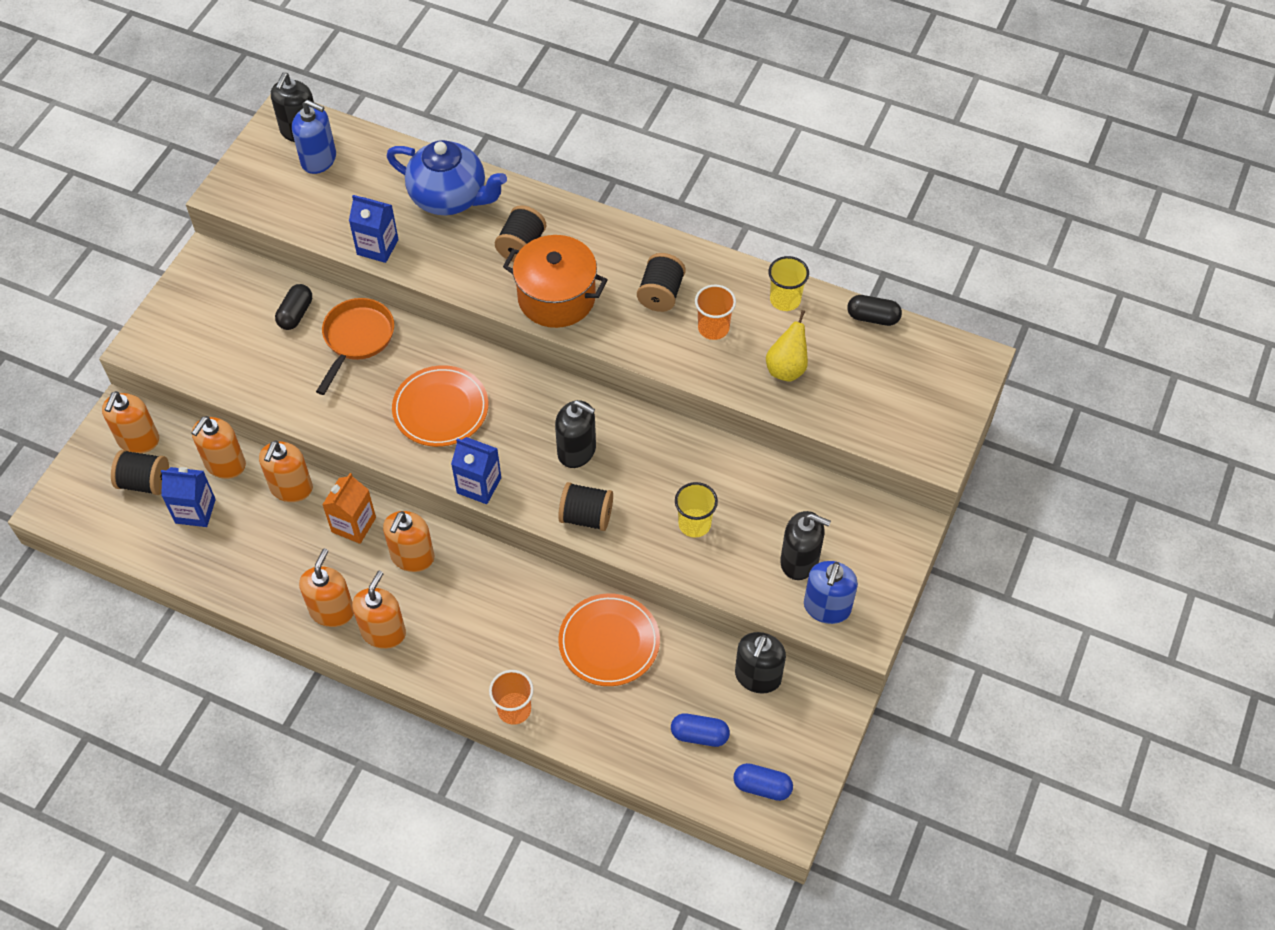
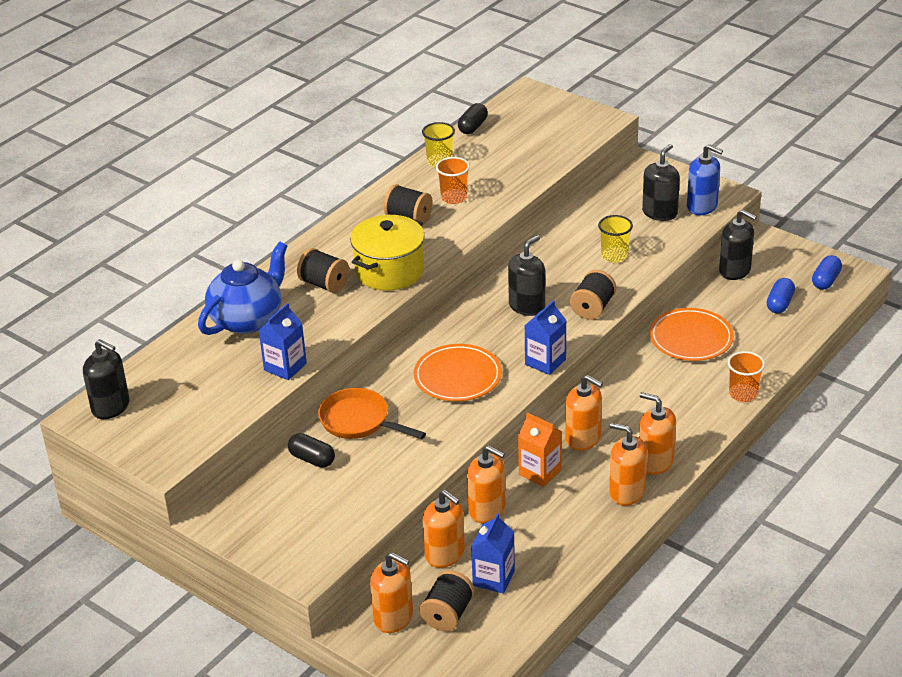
camera: 75 degrees left, 20 degrees down
blue soap dispenser [292,100,336,174] -> none
orange pot [503,235,608,328] -> yellow pot [350,215,425,291]
yellow pear [766,310,808,382] -> none

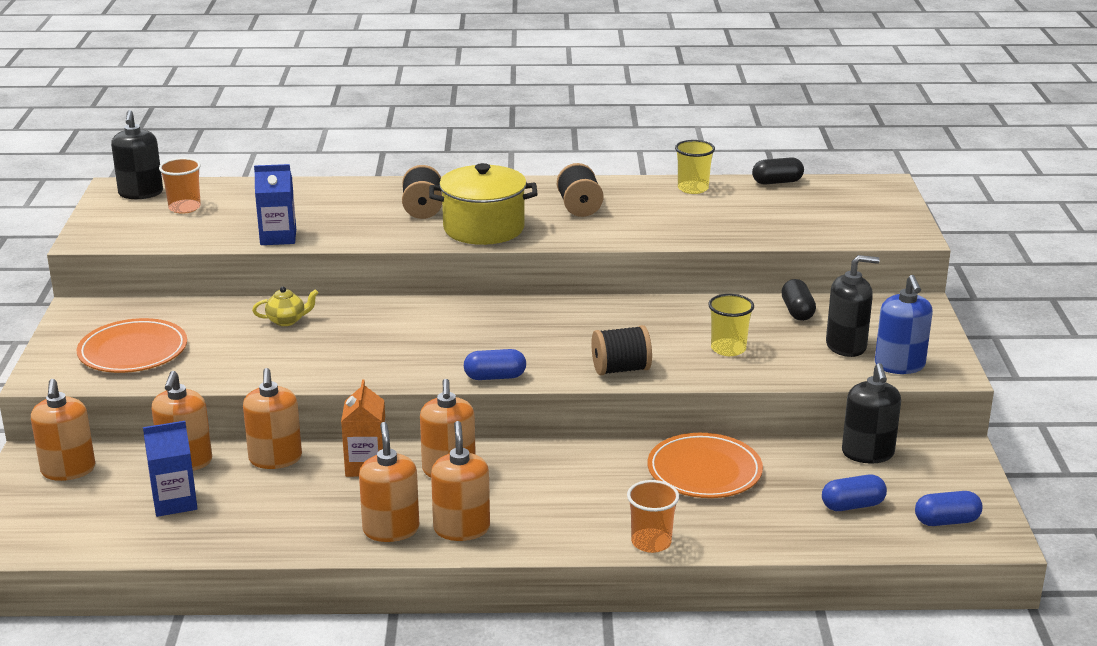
camera: 50 degrees right, 10 degrees down
blue teapot [198,241,287,335] -> none
black capsule [288,433,335,468] -> black capsule moved to [781,279,816,321]
orange pan [318,388,426,439] -> yellow teapot [252,287,318,326]
orange plate [414,344,502,401] -> orange plate moved to [77,318,187,373]
black spool [420,570,475,631] -> none
orange cup [436,157,470,204] -> orange cup moved to [159,158,201,214]
black soap dispenser [508,235,545,316] -> none
blue carton [525,300,567,375] -> blue capsule [464,349,526,380]

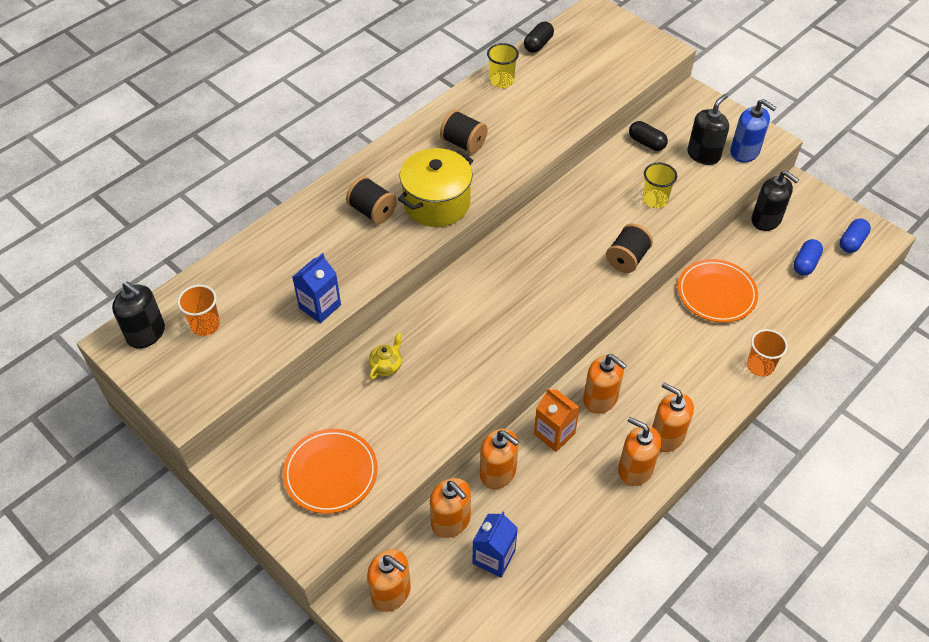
camera: 45 degrees left, 25 degrees up
blue capsule [464,349,526,380] -> none

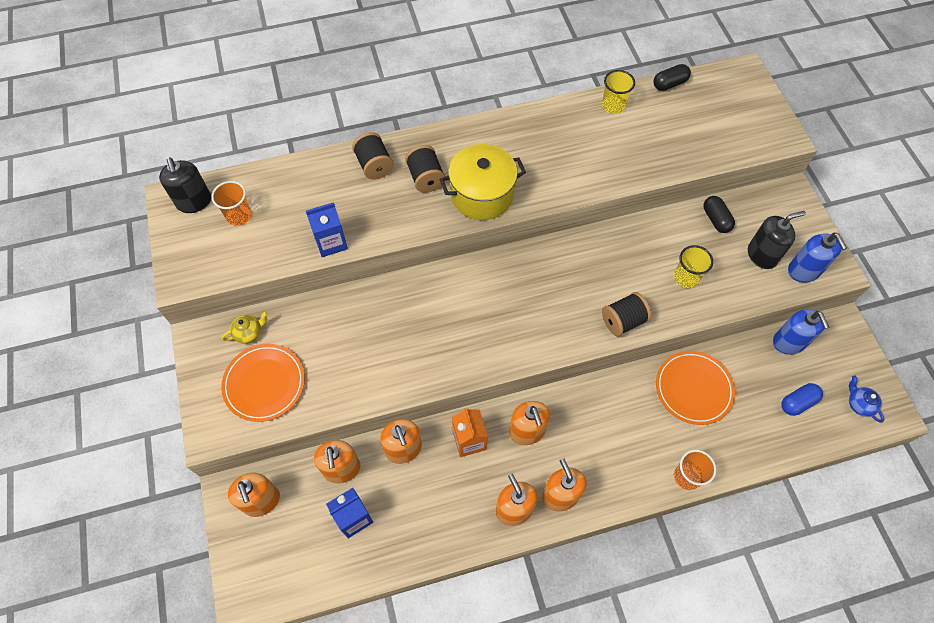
camera: 30 degrees right, 10 degrees up
yellow teapot [369,332,402,380] -> yellow teapot moved to [221,311,268,344]
black spool [440,110,488,154] -> black spool moved to [352,132,394,179]
black soap dispenser [751,170,799,231] -> blue soap dispenser [773,309,829,355]
blue capsule [840,218,871,253] -> blue teapot [849,376,884,423]

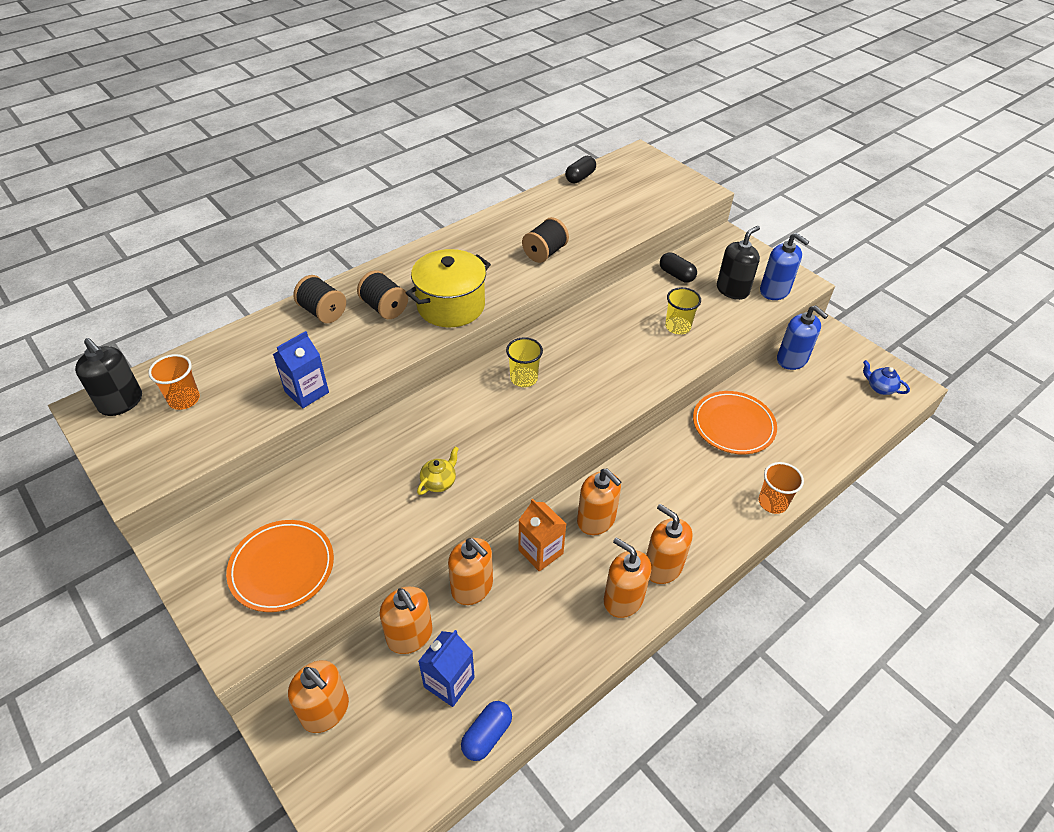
camera: 25 degrees left, 15 degrees down
yellow teapot [221,311,268,344] -> yellow teapot moved to [417,447,459,495]
yellow cup [602,70,635,114] -> yellow cup moved to [506,337,543,387]
black spool [602,292,652,337] -> black spool moved to [522,217,569,263]
blue capsule [782,383,823,416] -> blue capsule moved to [461,701,512,761]

